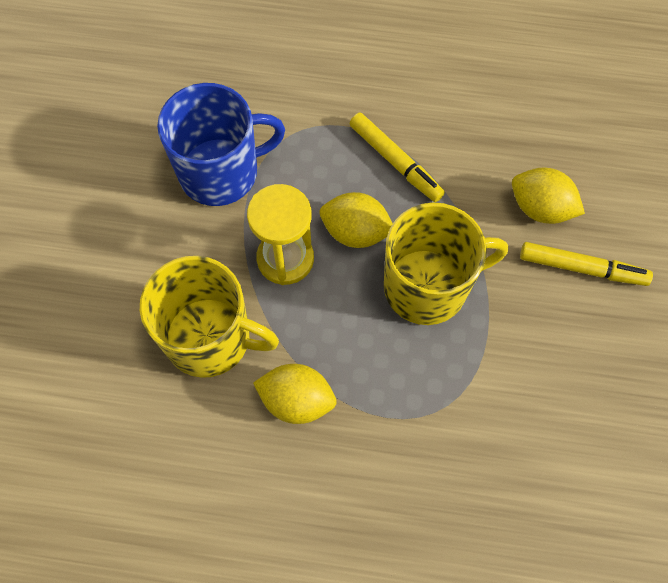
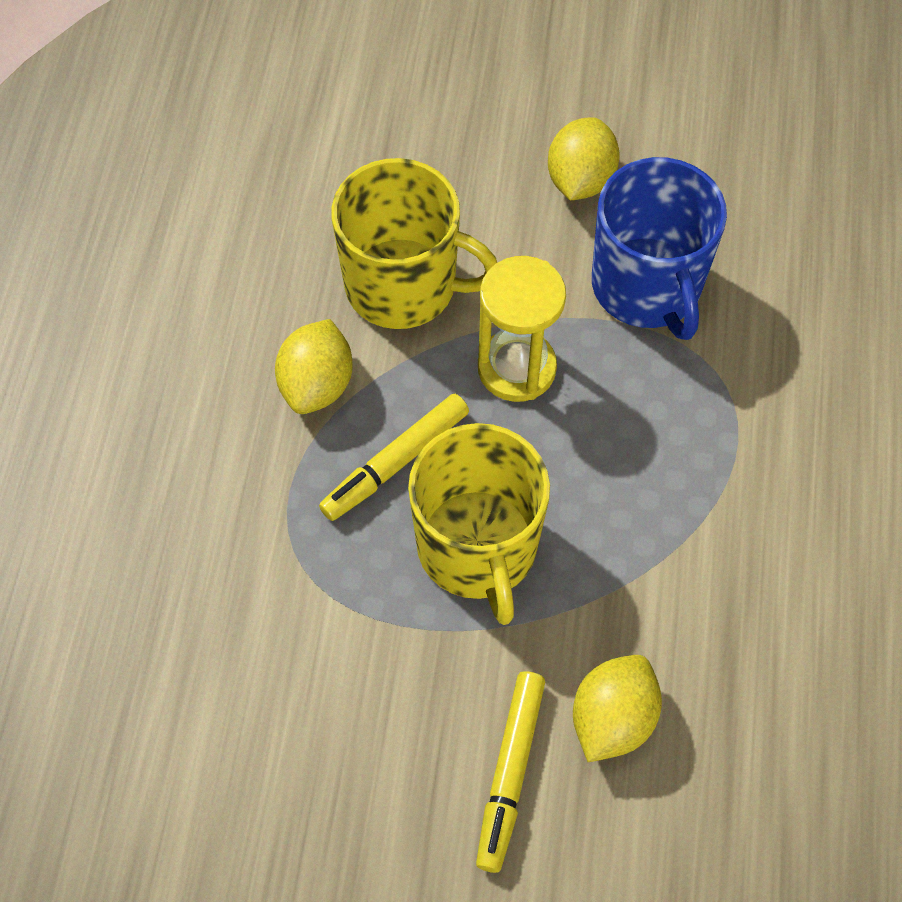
camera: 90 degrees right, 5 degrees down
yellow mug [140,256,279,378] -> yellow mug turned 90 degrees counterclockwise [331,158,497,329]
yellow lemon [320,192,393,248] -> yellow lemon moved to [548,117,620,200]
yellow marker [349,113,445,202] -> yellow marker moved to [319,394,469,521]

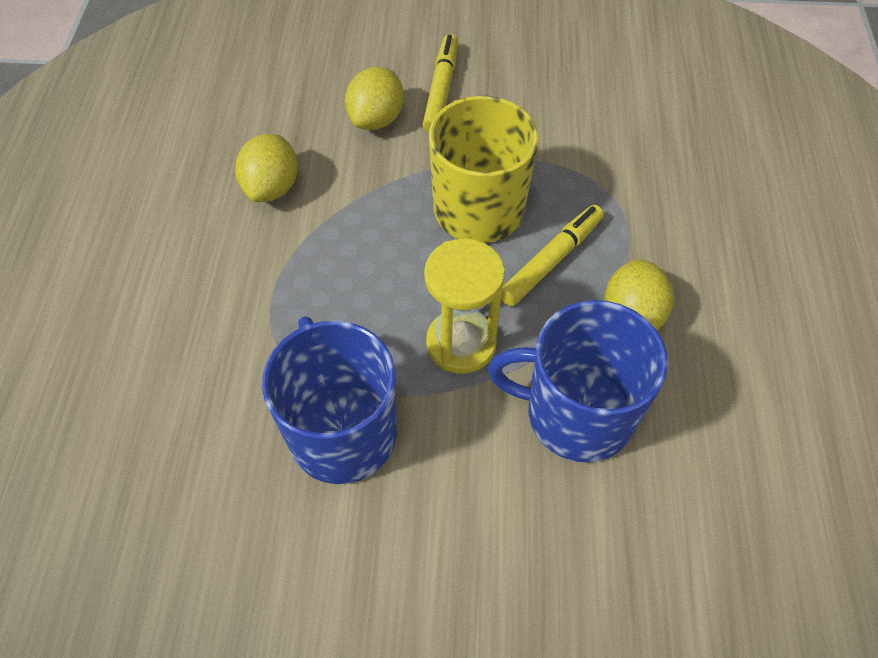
camera: 175 degrees right, 5 degrees down
yellow mug [331,158,497,329] -> blue mug [488,300,668,463]
yellow lemon [548,117,620,200] -> yellow lemon moved to [235,134,298,202]

